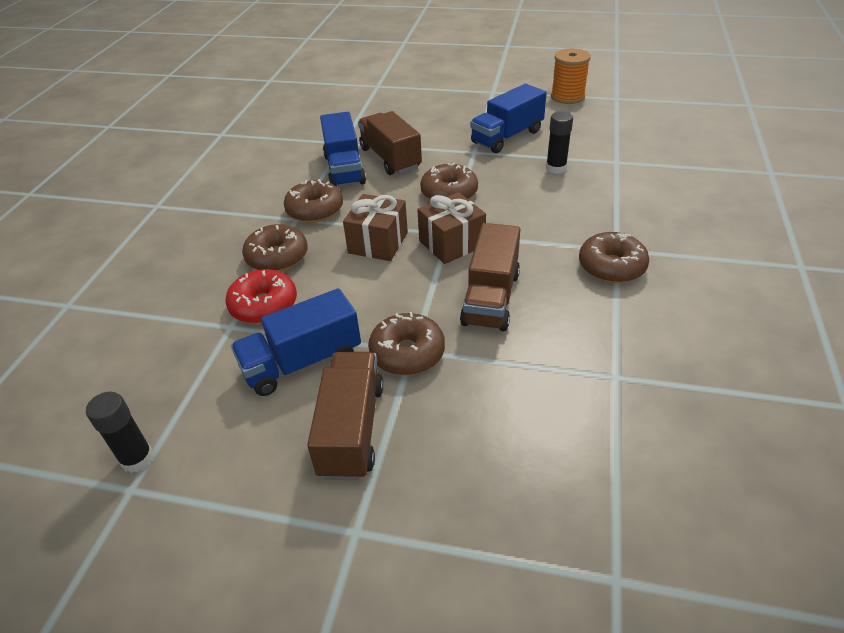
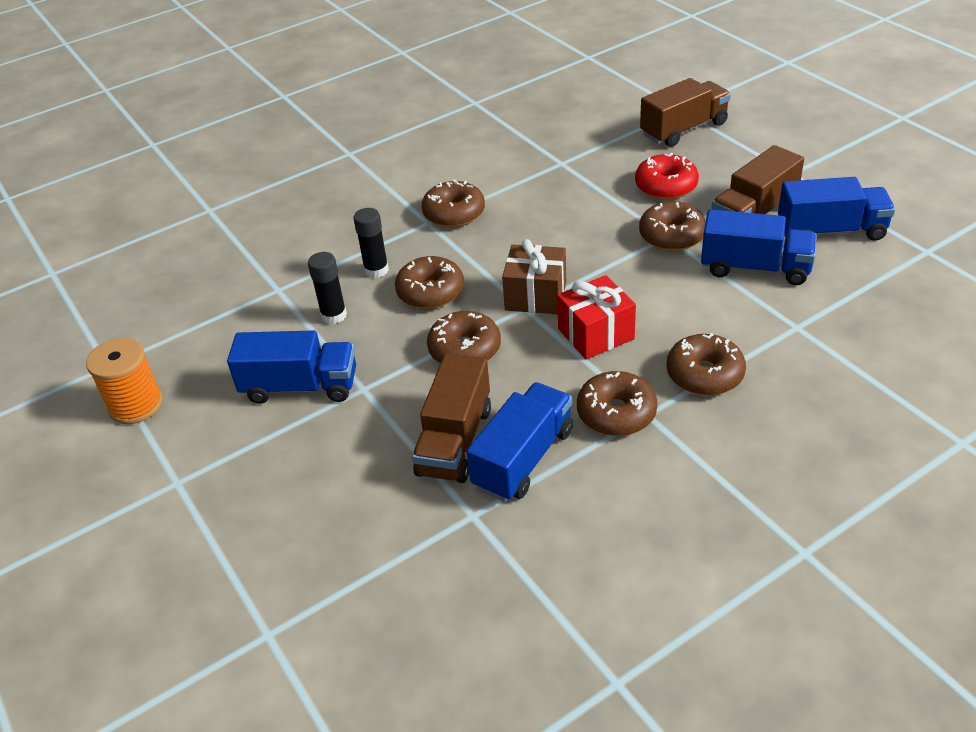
camera: 135 degrees left, 0 degrees up
black glue stick [86,392,154,473] -> black glue stick moved to [353,208,389,278]
red donut [225,269,297,324] -> red donut moved to [635,153,699,200]
brown gift [343,194,408,261] -> red gift [557,275,636,359]
brown truck [460,223,520,331] -> brown truck moved to [640,78,731,147]
none -> brown donut [395,256,464,309]
none -> blue truck [778,177,895,241]

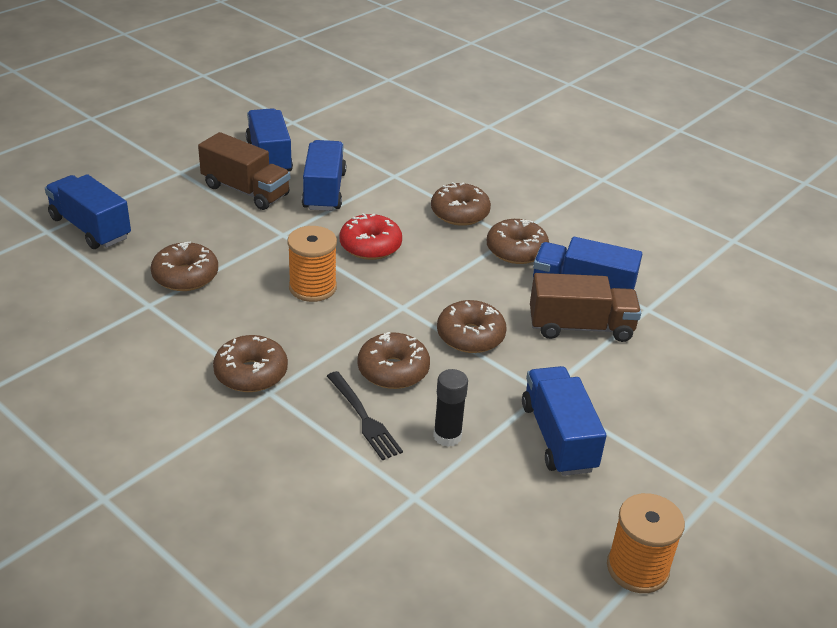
camera: 110 degrees left, 5 degrees down
black glue stick [353,208,389,278] -> black fork [327,371,403,460]
brown gift [502,239,566,314] -> none
red gift [557,275,636,359] -> none
red donut [635,153,699,200] -> red donut moved to [340,213,402,260]
brown donut [639,201,706,251] -> brown donut moved to [151,242,218,291]
brown truck [640,78,731,147] -> blue truck [45,174,131,249]
none -> orange spool [287,226,337,302]

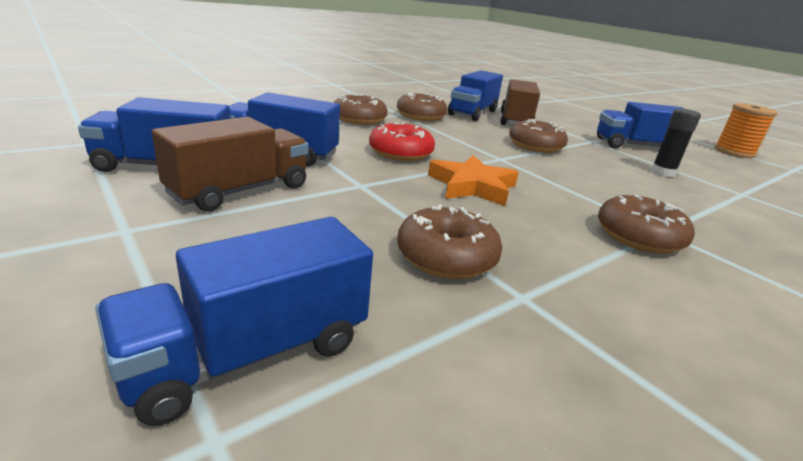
camera: 80 degrees left, 10 degrees down
orange spool [287,226,337,302] -> orange star [428,155,519,206]
black fork [327,371,403,460] -> none
brown donut [358,332,430,389] -> none

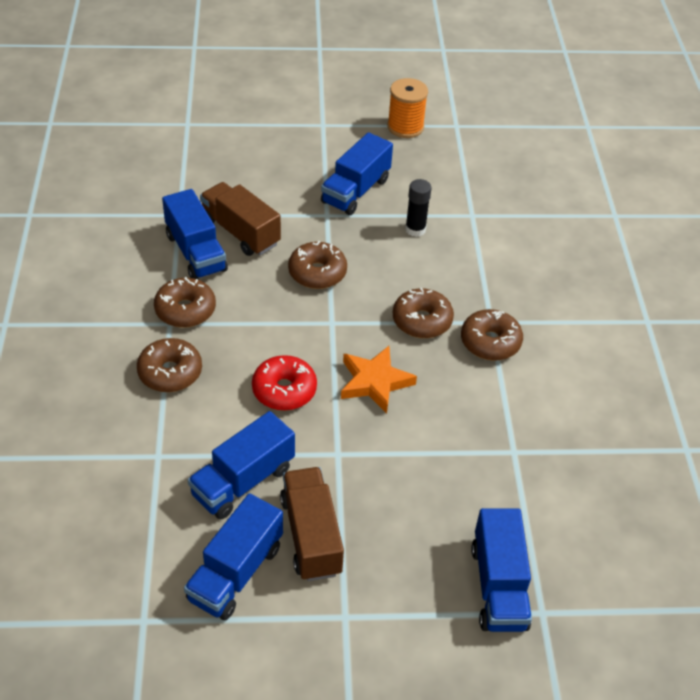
camera: 55 degrees left, 20 degrees up
brown donut [397,204,502,279] -> brown donut moved to [393,288,454,338]

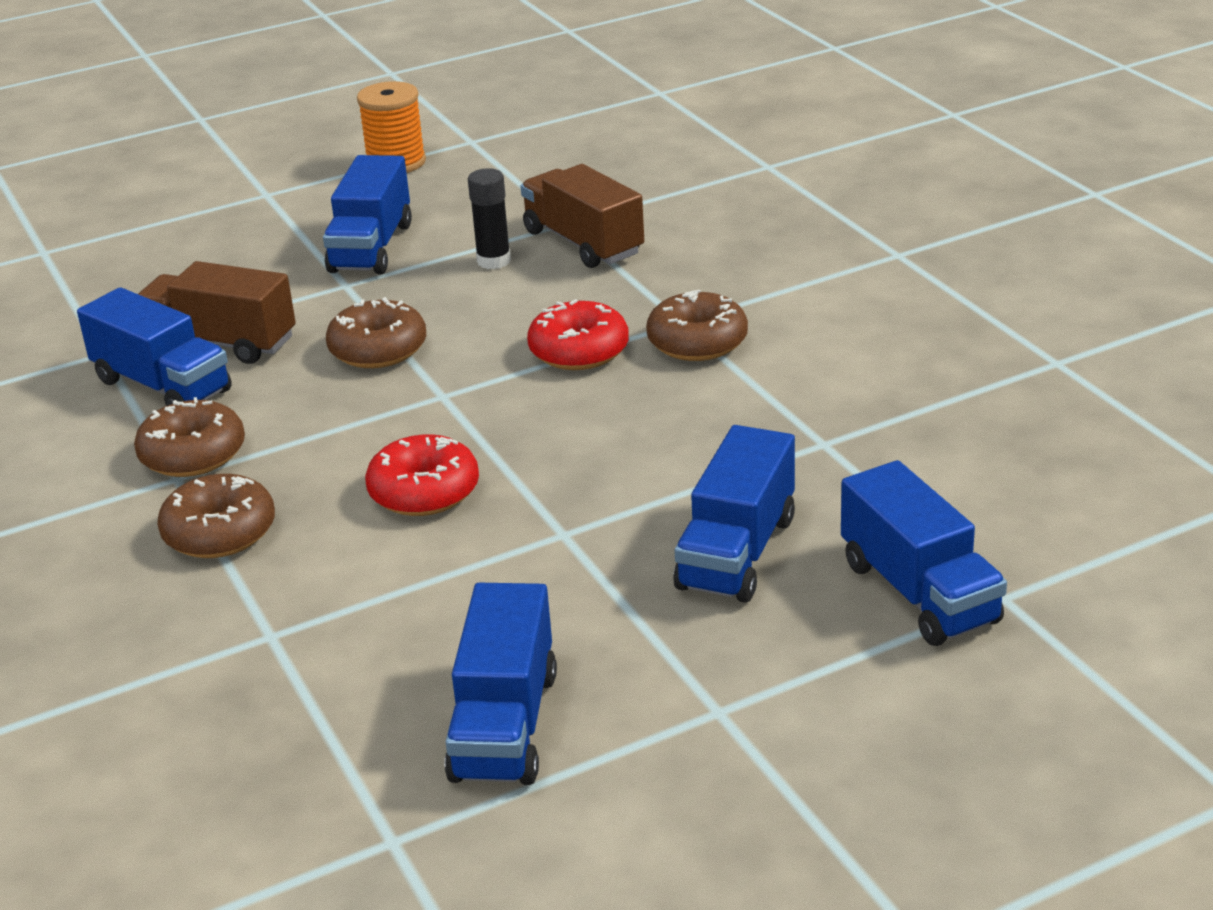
camera: 20 degrees left, 15 degrees down
blue truck [188,411,295,519] -> blue truck moved to [673,425,795,603]
brown truck [280,467,344,581] -> brown truck moved to [521,164,644,268]
orange star [341,346,417,413] -> none
brown donut [393,288,454,338] -> red donut [527,299,629,370]

